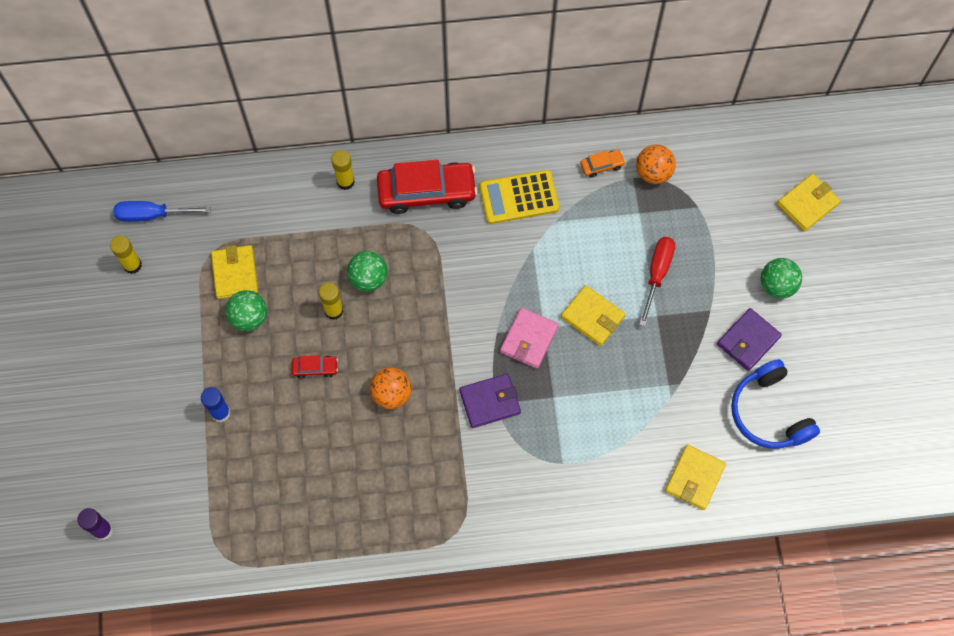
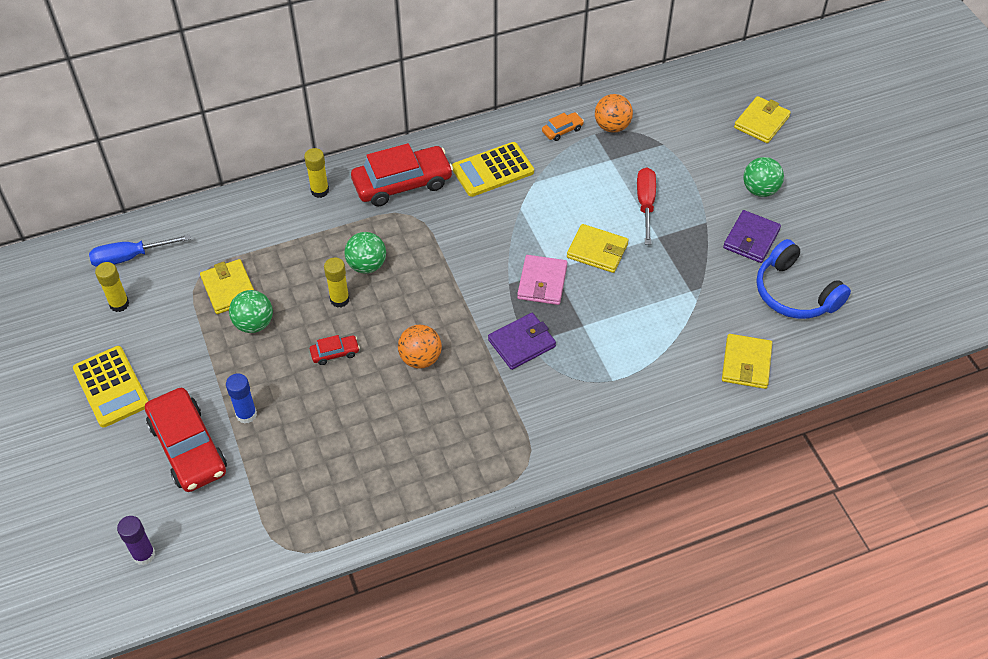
camera: 15 degrees left, 15 degrees down
none -> yellow calculator [73,346,148,428]
none -> red car [145,388,227,492]

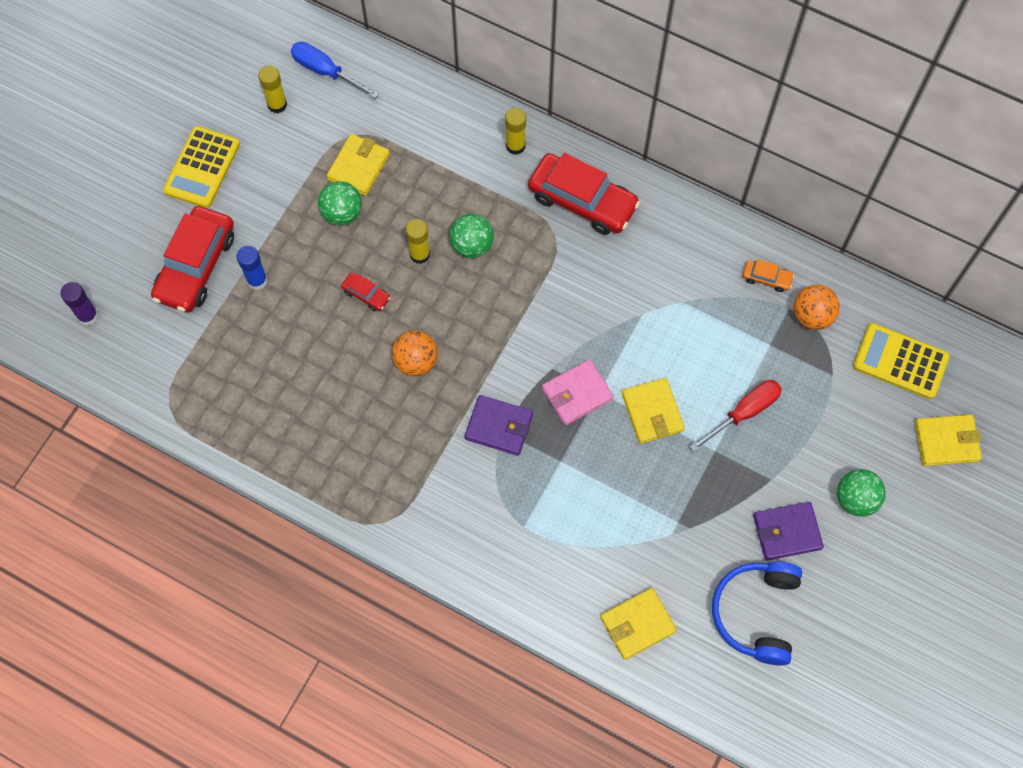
camera: 50 degrees right, 15 degrees up
yellow calculator [452,142,534,197] -> yellow calculator moved to [853,323,950,399]

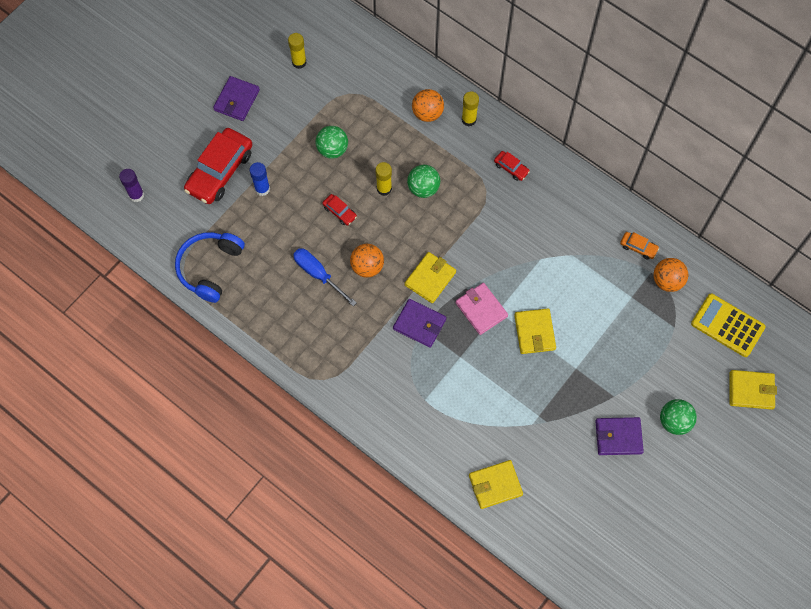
camera: 10 degrees right, 0 degrees up
yellow calculator [163,126,240,208] -> purple wallet [213,76,260,121]
blue screwdriver [291,42,379,98] -> blue screwdriver moved to [293,248,357,306]
yellow wallet [326,134,390,196] -> yellow wallet moved to [405,252,456,303]
red car [528,153,640,235] -> red car [494,151,530,181], size x0.45
pink wallet [542,359,614,425] -> pink wallet turned 75 degrees clockwise [456,283,508,335]
red screwdriver [690,380,782,452] -> none
blue headphones [712,562,802,665] -> blue headphones moved to [175,232,245,303]
none -> orange ball [412,89,444,122]

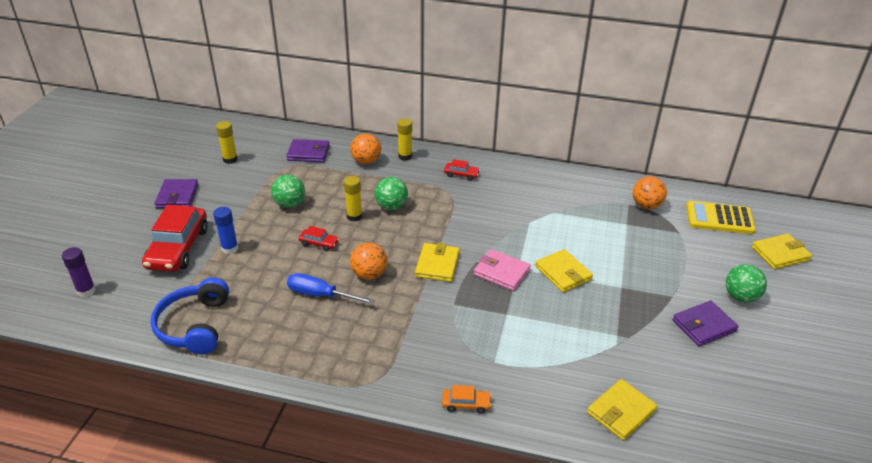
camera: 25 degrees left, 30 degrees down
purple wallet [393,299,446,348] -> purple wallet moved to [286,139,329,162]
orange car [620,232,659,260] -> orange car moved to [442,385,492,414]

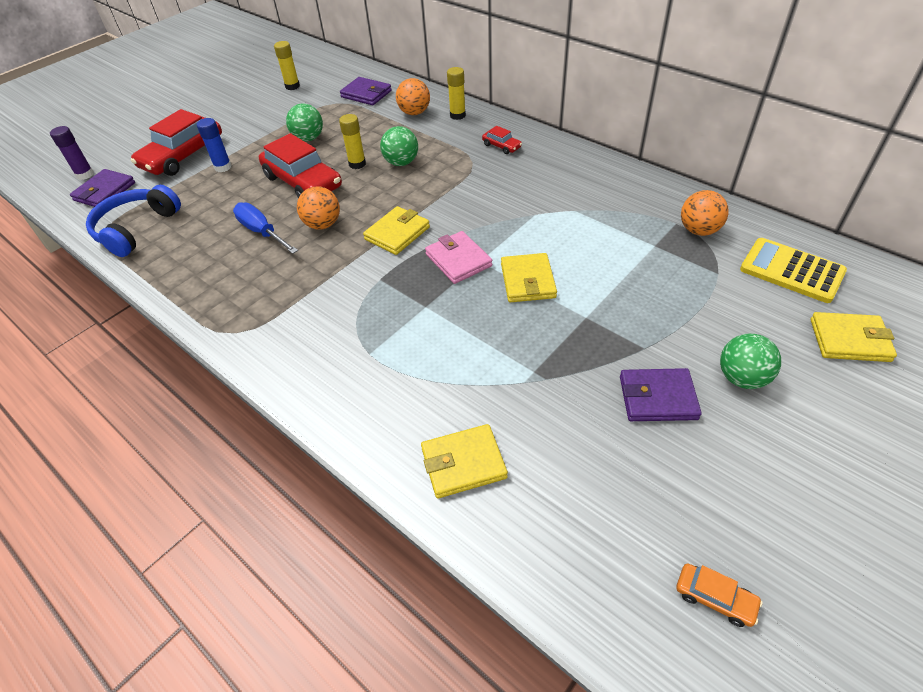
camera: 30 degrees right, 10 degrees up
purple wallet [155,179,198,208] -> purple wallet moved to [70,169,135,207]
red car [299,226,339,251] -> red car [259,133,342,198], size x2.24
orange car [442,385,492,414] -> orange car moved to [676,563,763,627]

